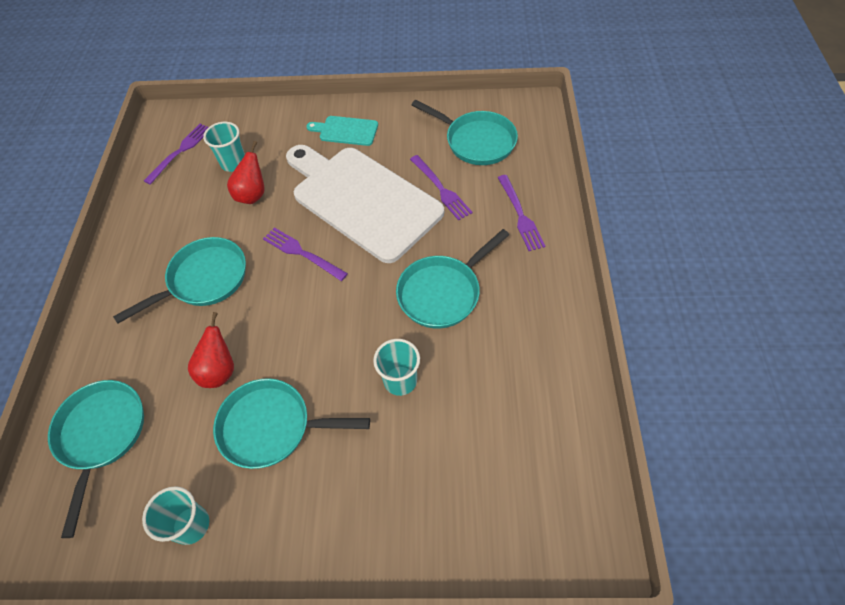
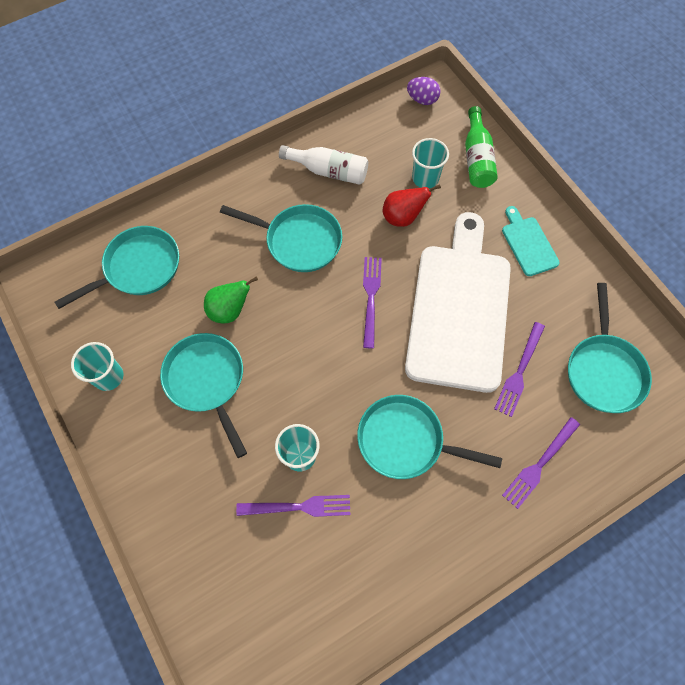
camera: 55 degrees right, 10 degrees up
purple fork [144,124,208,185] -> purple fork moved to [236,495,350,517]
red pear [188,312,234,388] -> green pear [204,277,258,323]
none -> white bottle [279,145,368,185]
none -> purple egg [407,77,441,105]
none -> green bottle [465,106,498,188]

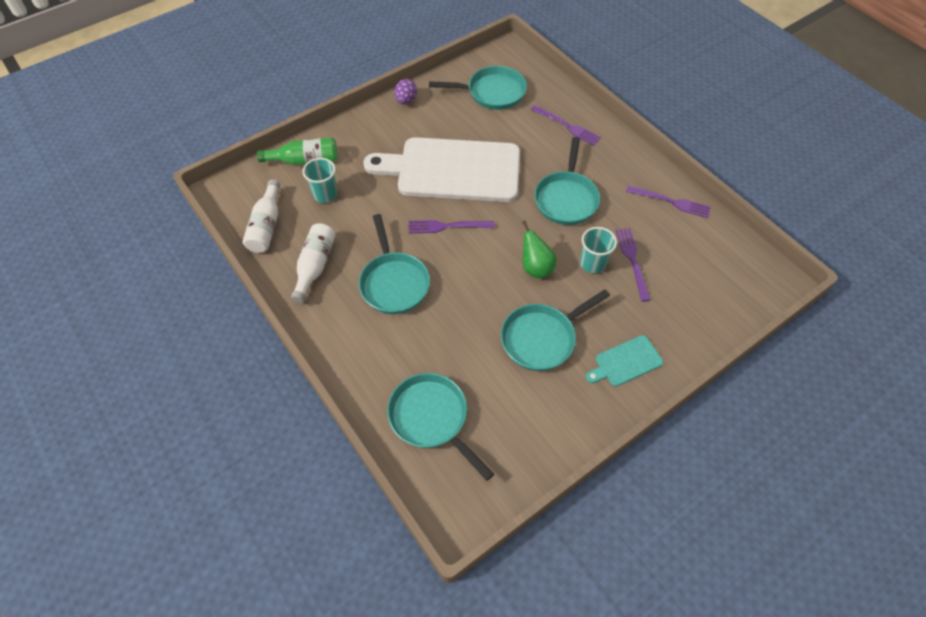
camera: 95 degrees left, 10 degrees down
turquoise cup [71,342,123,391] -> none
green pear [204,277,258,323] -> green pear moved to [522,220,557,278]
turquoise pan [220,204,342,272] -> turquoise pan turned 150 degrees clockwise [359,214,430,314]
red pear [383,185,441,227] -> none
purple egg [407,77,441,105] -> purple egg moved to [394,79,417,104]
purple fork [494,322,545,417] -> purple fork moved to [626,185,711,218]
turquoise cutting board [502,206,560,276] -> turquoise cutting board moved to [586,335,663,386]
none -> white bottle [242,180,280,253]

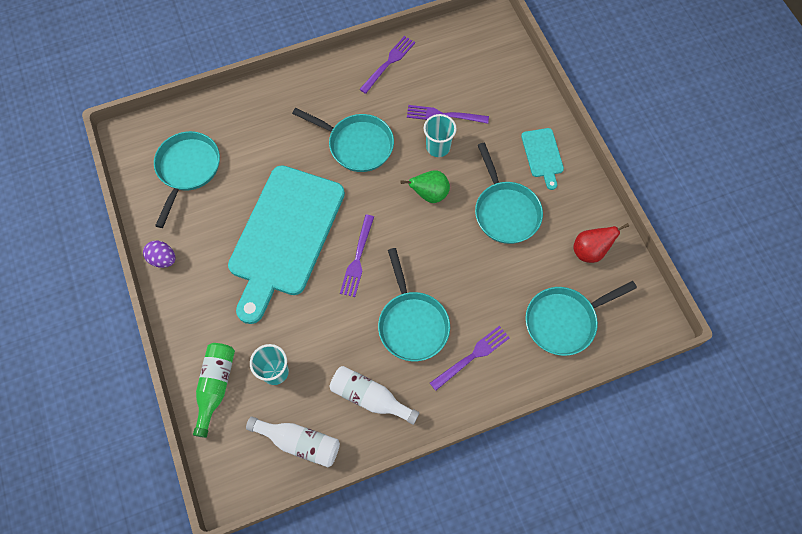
camera: 75 degrees left, 10 degrees up
turquoise pan [359,214,430,314] -> turquoise pan turned 75 degrees clockwise [378,248,450,361]
white cutting board [363,137,520,202] -> turquoise cutting board [228,165,345,324]
purple fork [531,105,601,146] -> purple fork moved to [430,326,510,391]
none -> red pear [573,223,629,263]

